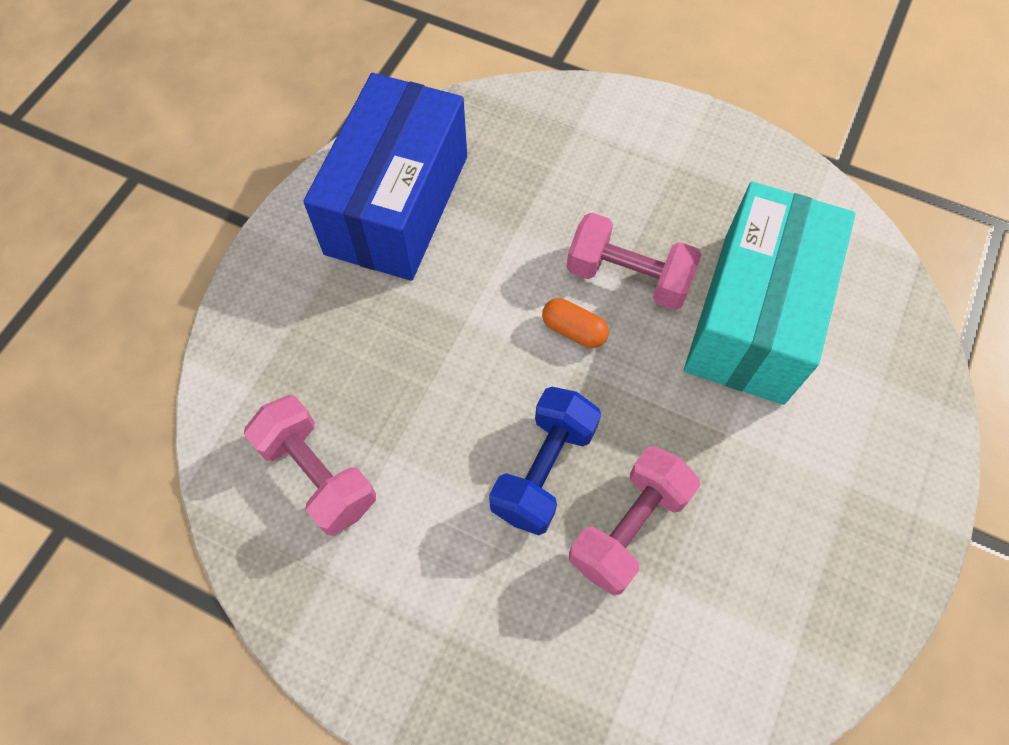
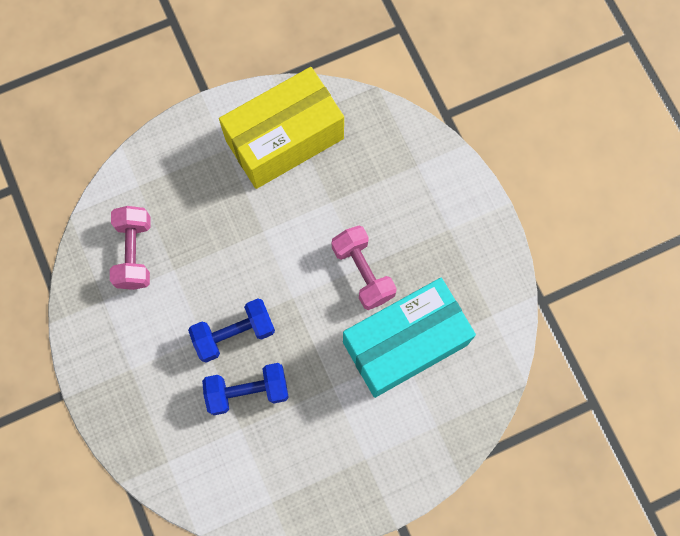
camera: 40 degrees right, 10 degrees up
blue box [303,73,467,281] -> yellow box [219,67,344,189]
orange capsule [542,298,609,348] -> none
pink dumbbell [569,446,701,596] -> blue dumbbell [202,363,289,415]

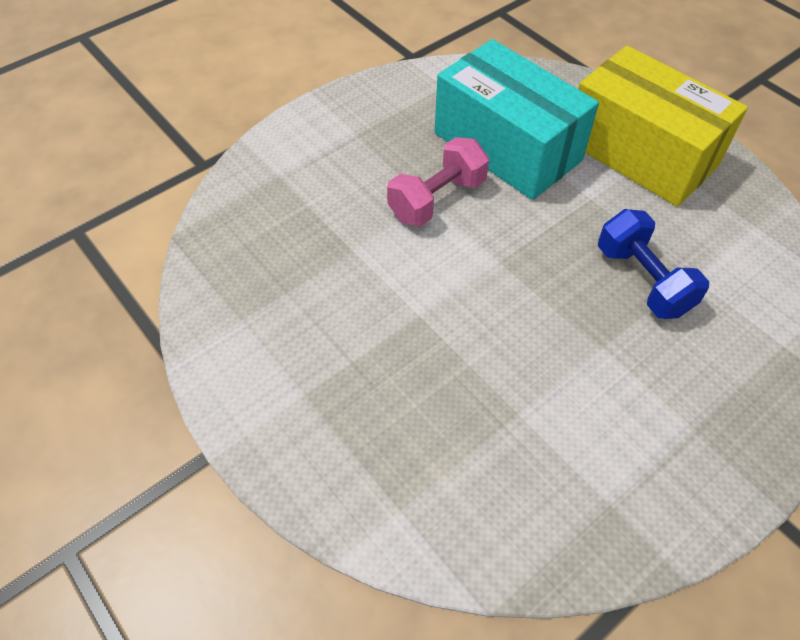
camera: 105 degrees left, 20 degrees down
pink dumbbell [110,206,151,290] -> none
blue dumbbell [188,299,275,363] -> none
yellow box [219,67,344,189] -> yellow box moved to [578,46,748,207]

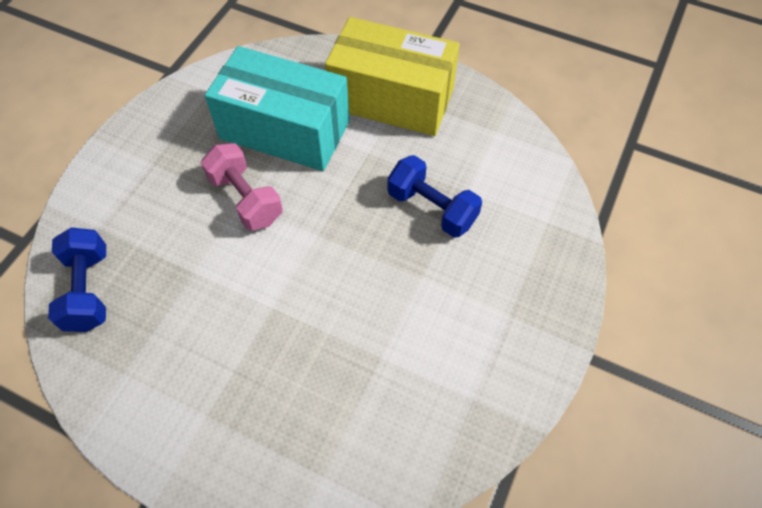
camera: 25 degrees left, 5 degrees up
pink dumbbell [387,137,489,227] -> pink dumbbell turned 60 degrees counterclockwise [201,143,283,231]
none -> blue dumbbell [48,227,106,332]

